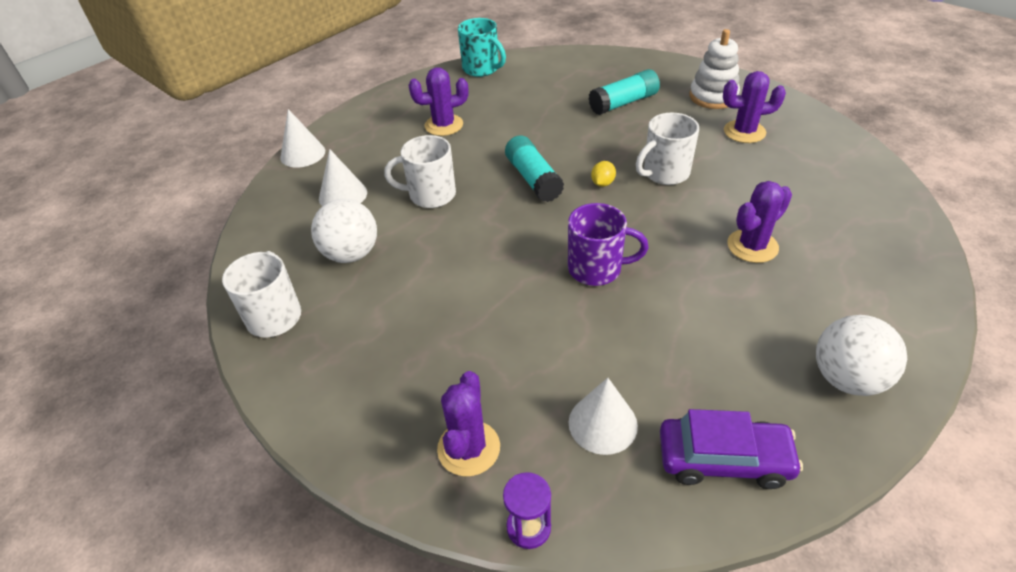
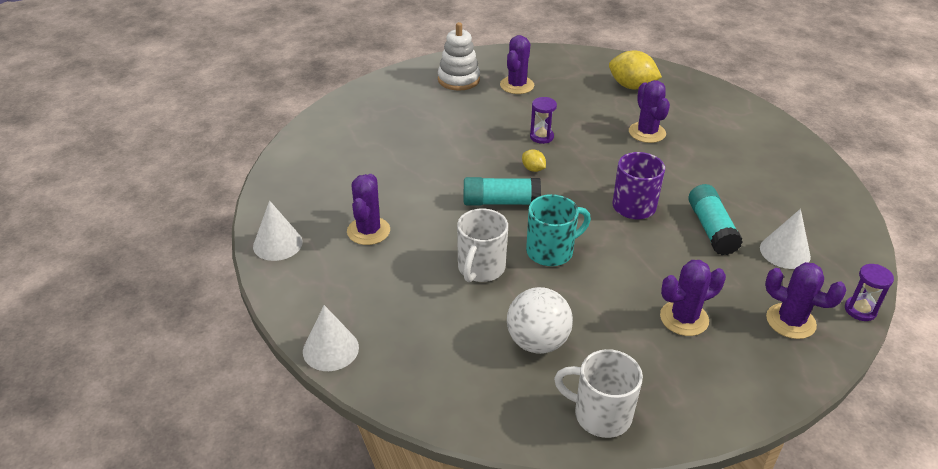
camera: 70 degrees left, 5 degrees down
white cone [319,149,367,206] -> white cone moved to [253,200,303,261]
turquoise mug [458,18,506,77] -> turquoise mug moved to [526,194,591,266]
turquoise glue stick [588,69,660,115] -> turquoise glue stick moved to [688,184,743,255]
white mug [636,112,699,185] -> purple hourglass [530,97,557,144]
purple car [660,409,803,489] -> none
white ball [816,315,907,396] -> none
none -> yellow lemon [609,51,662,89]
none -> purple cactus [660,260,726,336]

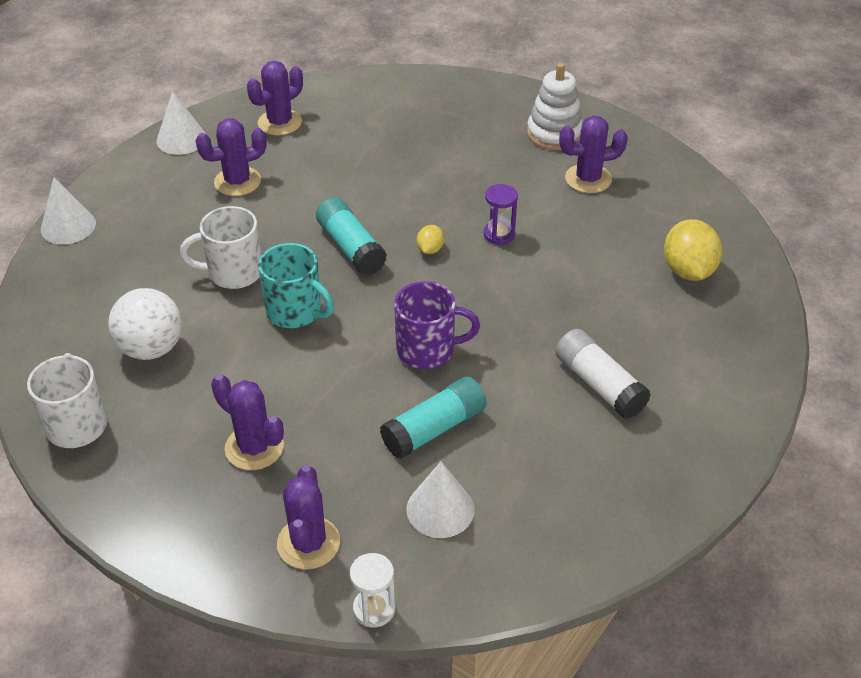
camera: 60 degrees right, 5 degrees up
purple cactus [629,80,670,143] -> purple cactus moved to [247,61,303,135]
purple hourglass [845,264,894,321] -> white hourglass [350,553,395,627]
none -> white glue stick [555,329,651,419]

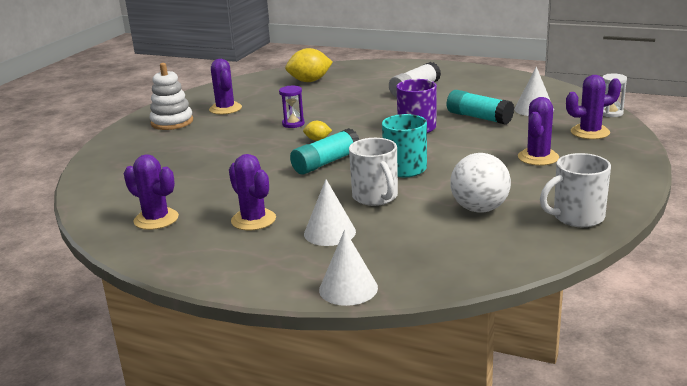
camera: 100 degrees left, 20 degrees down
white cone [157,91,206,155] -> white cone moved to [304,179,356,246]

